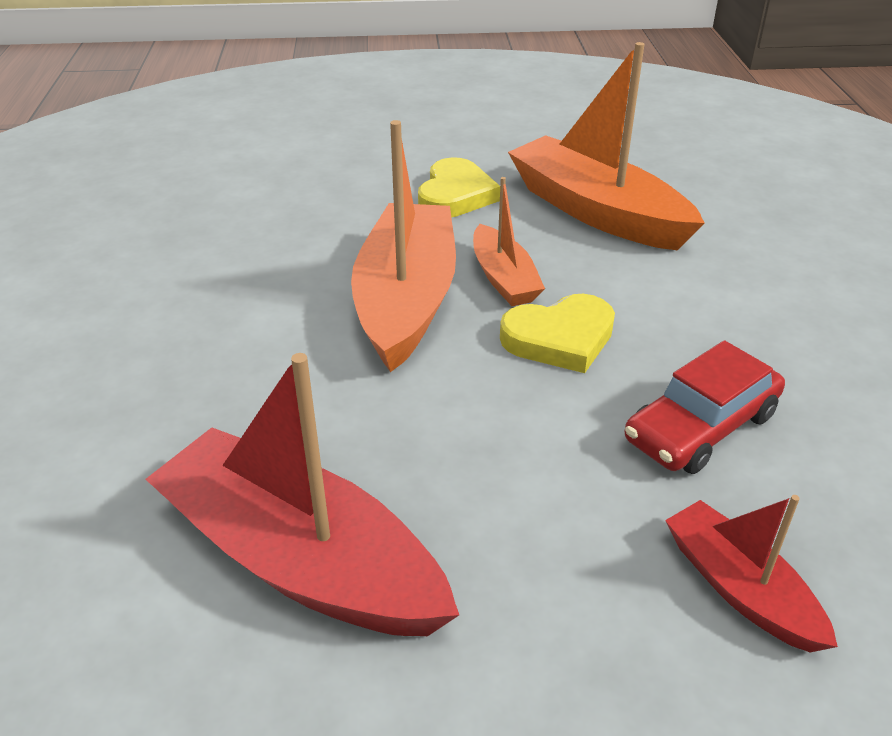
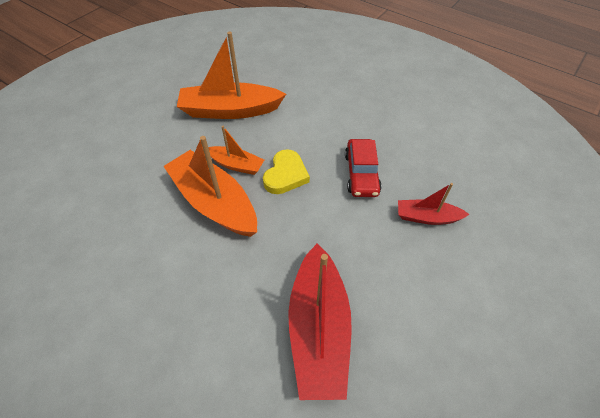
camera: 50 degrees left, 15 degrees up
red boat [145,353,459,636] -> red boat turned 75 degrees counterclockwise [288,244,352,400]
yellow heart [418,157,500,217] -> none

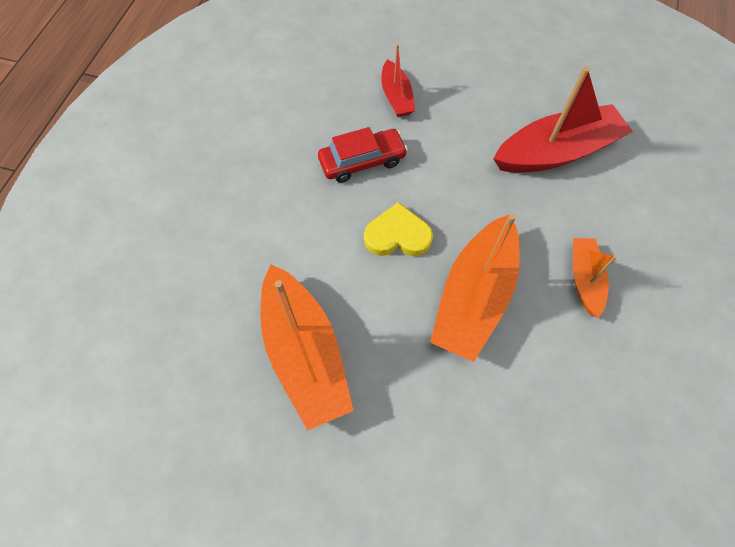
camera: 110 degrees left, 10 degrees up
orange boat [208,126,264,175] -> orange boat moved to [573,238,617,318]

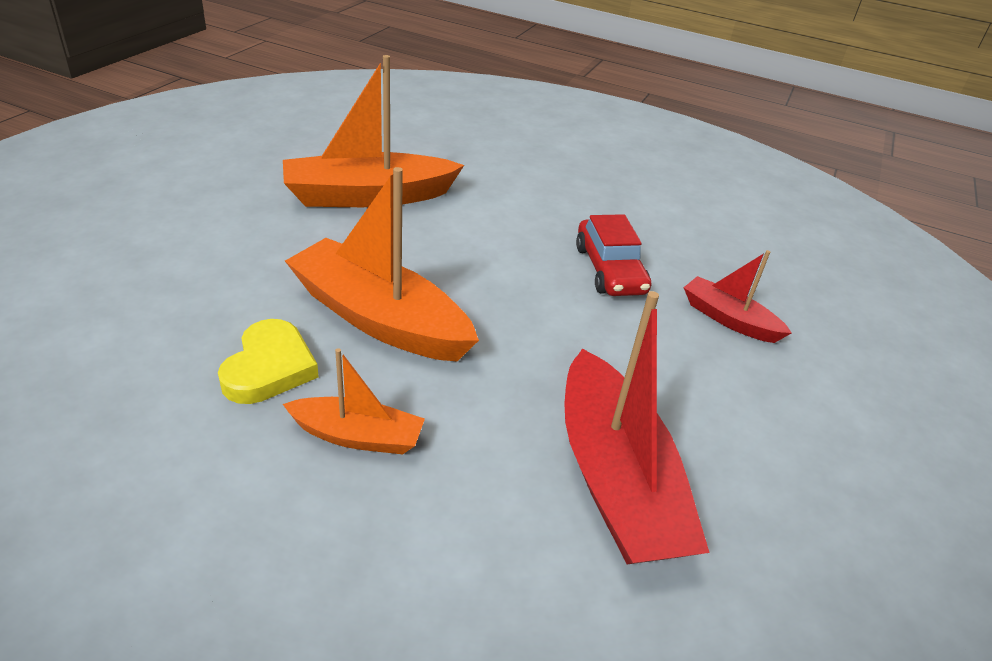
camera: 95 degrees right, 25 degrees down
yellow heart [364,202,433,256] -> yellow heart moved to [218,319,319,404]
red boat [381,44,415,117] -> red boat turned 45 degrees clockwise [683,250,792,343]

